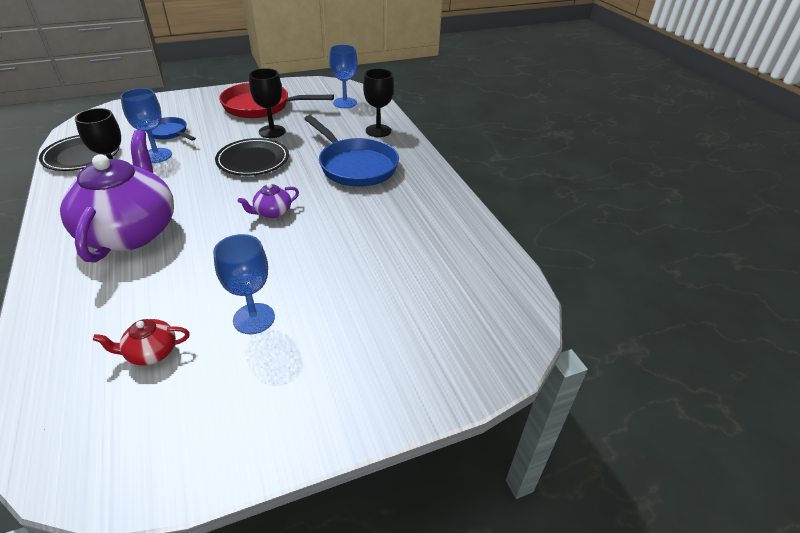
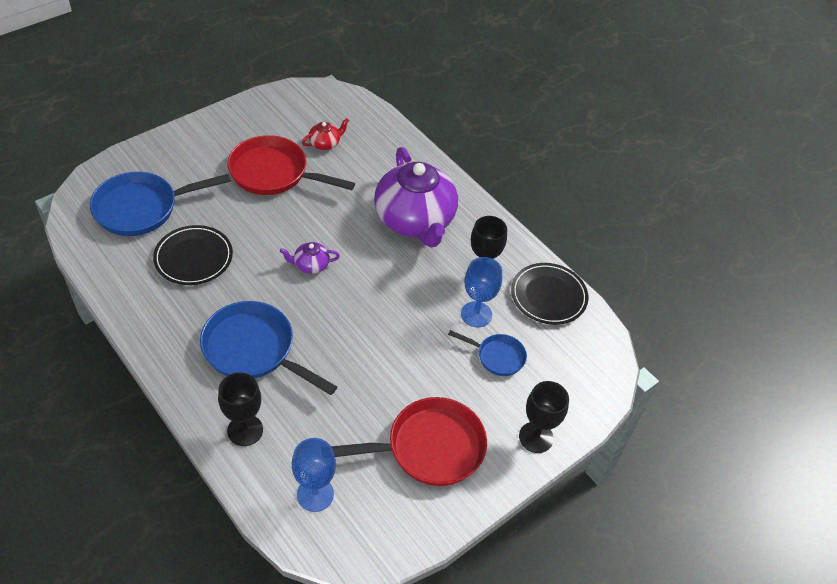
camera: 160 degrees right, 10 degrees up
blue goblet [213,234,275,334] -> red pan [227,135,355,195]
black plate [215,138,289,176] -> black plate moved to [153,225,233,285]
purple teapot [238,183,299,218] -> purple teapot turned 135 degrees counterclockwise [280,242,340,274]
black goblet [249,68,286,138] -> black goblet moved to [519,381,569,453]
none -> blue pan [90,172,231,236]

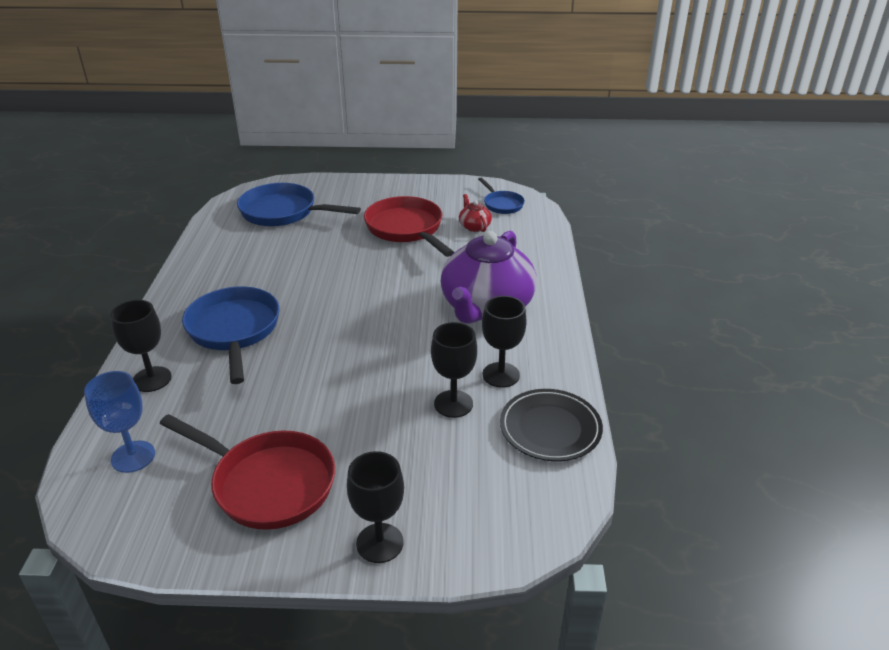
camera: 45 degrees right, 15 degrees down
black plate [153,225,233,285] -> none
purple teapot [280,242,340,274] -> none
red teapot [302,118,349,150] -> red teapot turned 120 degrees counterclockwise [459,194,492,232]
blue pan [448,330,527,376] -> blue pan moved to [478,178,525,214]
blue goblet [461,257,502,327] -> black goblet [431,322,477,418]

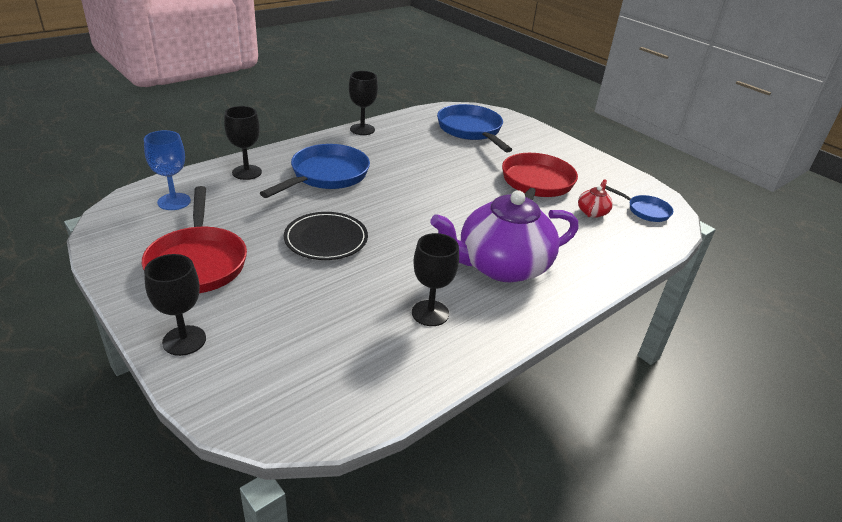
camera: 45 degrees right, 0 degrees up
black goblet [431,322,477,418] -> black goblet moved to [349,71,378,135]
blue pan [478,178,525,214] -> blue pan turned 75 degrees counterclockwise [605,186,673,222]
black plate [500,389,603,461] -> black plate moved to [284,212,368,260]

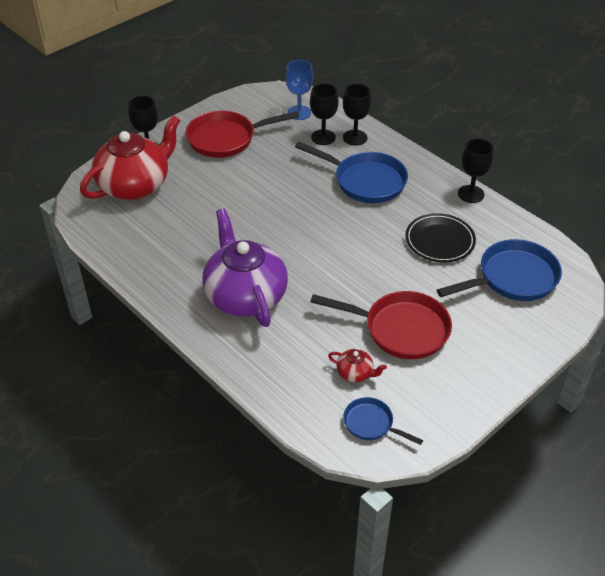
camera: 90 degrees right, 10 degrees up
black plate [284,212,368,260] -> black plate moved to [405,213,476,262]
black goblet [412,233,459,326] -> black goblet moved to [310,84,339,145]
blue pan [605,186,673,222] -> blue pan turned 90 degrees clockwise [343,397,423,445]
none -> red teapot [80,115,180,200]

